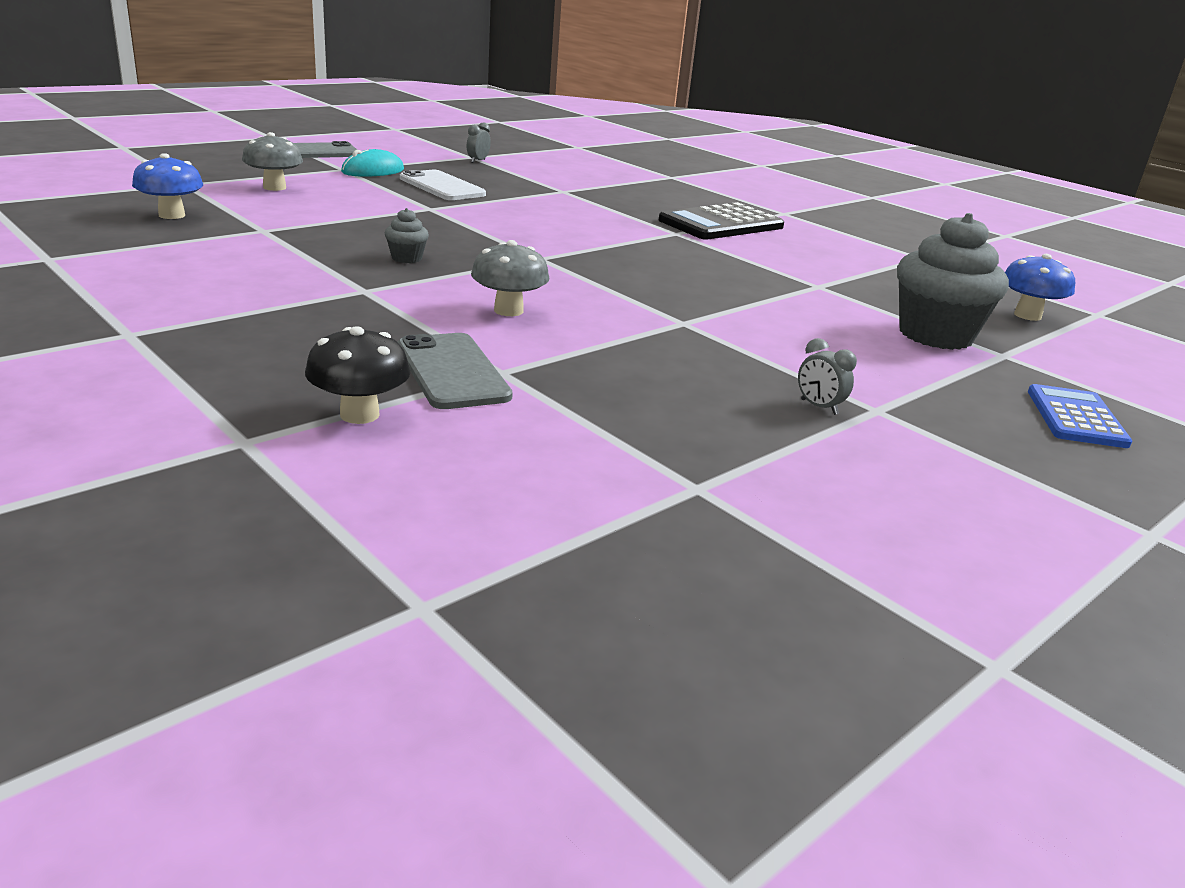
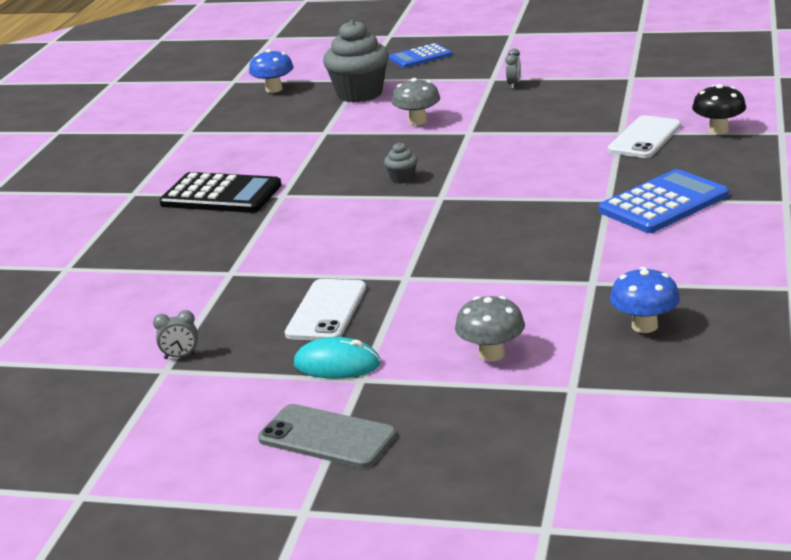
camera: 120 degrees left, 0 degrees up
grey cupcake [385,208,429,263] -> grey cupcake moved to [384,142,418,184]
grey phone [397,333,513,409] -> white phone [607,115,681,158]
grey mushroom [471,240,550,316] -> grey mushroom moved to [392,78,440,125]
none -> blue calculator [598,169,729,233]

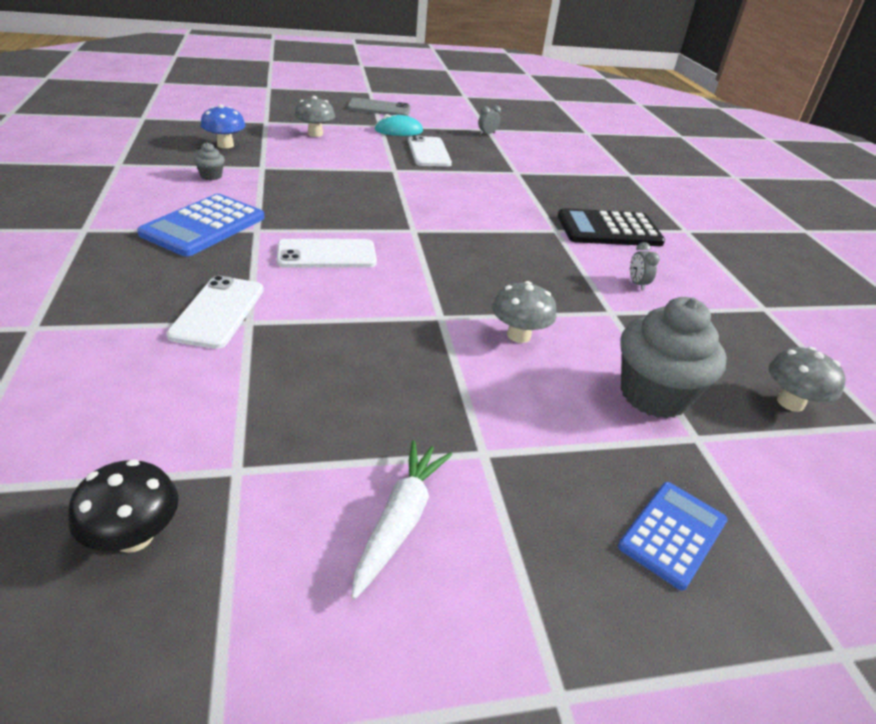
camera: 150 degrees right, 10 degrees up
blue mushroom [249,49,294,93] -> grey mushroom [769,347,846,412]
grey cupcake [384,142,418,184] -> grey cupcake moved to [194,142,225,180]
grey clock [505,49,521,89] -> grey clock moved to [630,242,660,290]
black mushroom [692,84,746,135] -> black mushroom moved to [68,459,179,553]
none -> white phone [277,239,377,268]
none -> white carrot [351,440,453,600]

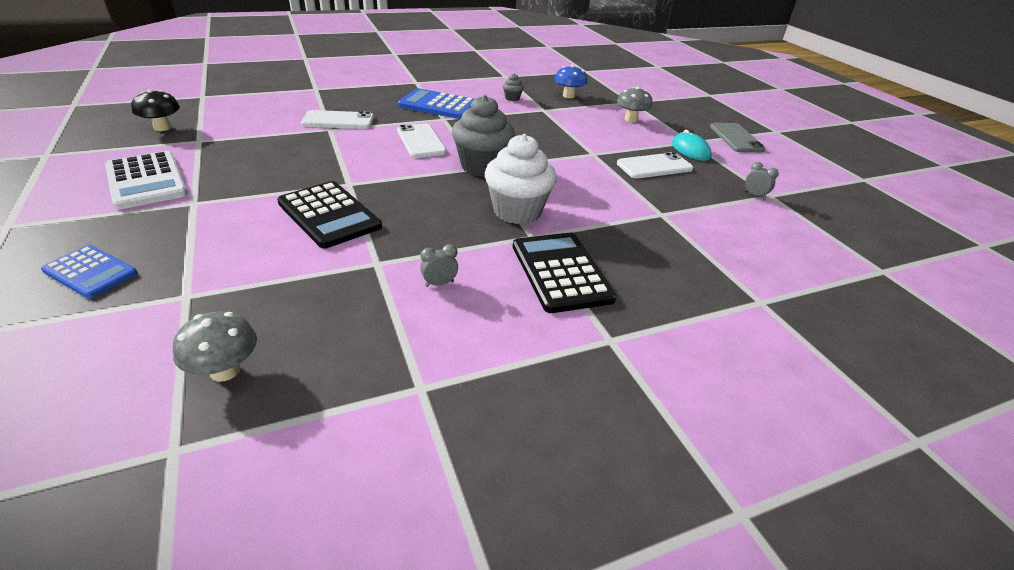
camera: 80 degrees right, 0 degrees up
white carrot [351,440,453,600] -> white calculator [105,151,188,210]
grey mushroom [492,281,556,343] -> black calculator [277,181,382,249]
grey cupcake [620,297,727,419] -> grey cupcake moved to [452,95,515,177]
none -> white cupcake [485,134,557,224]

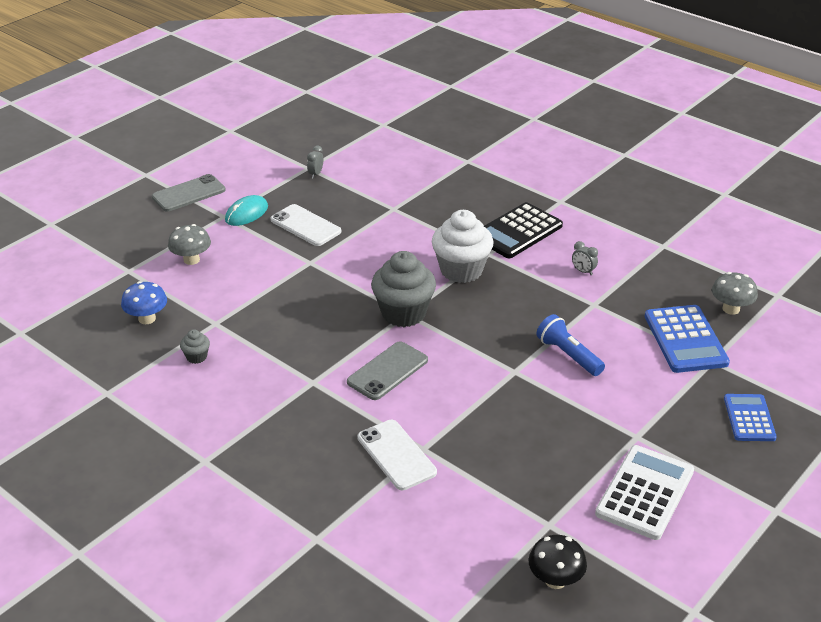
camera: 115 degrees left, 0 degrees up
black calculator [277,181,382,249] -> blue flashlight [536,314,605,376]
white phone [397,123,447,158] -> grey phone [347,341,428,400]
blue calculator [398,88,474,119] -> blue calculator moved to [645,305,730,373]

